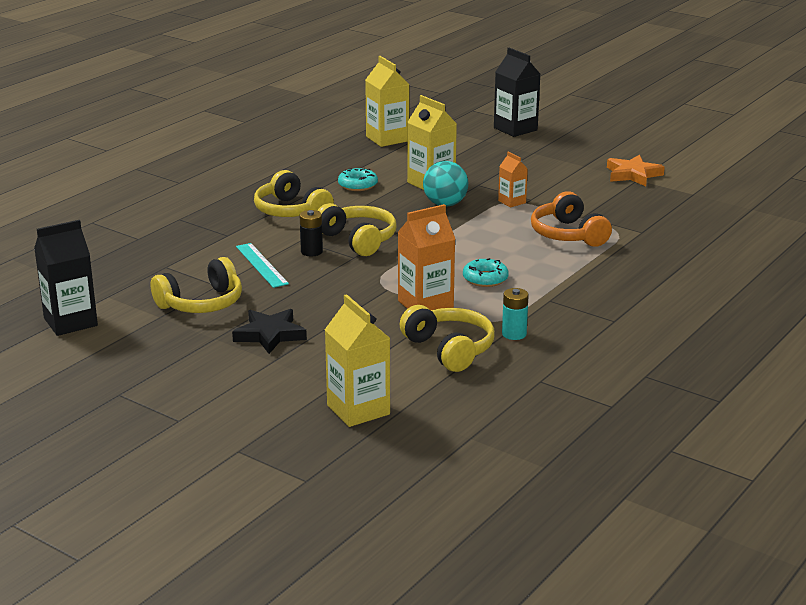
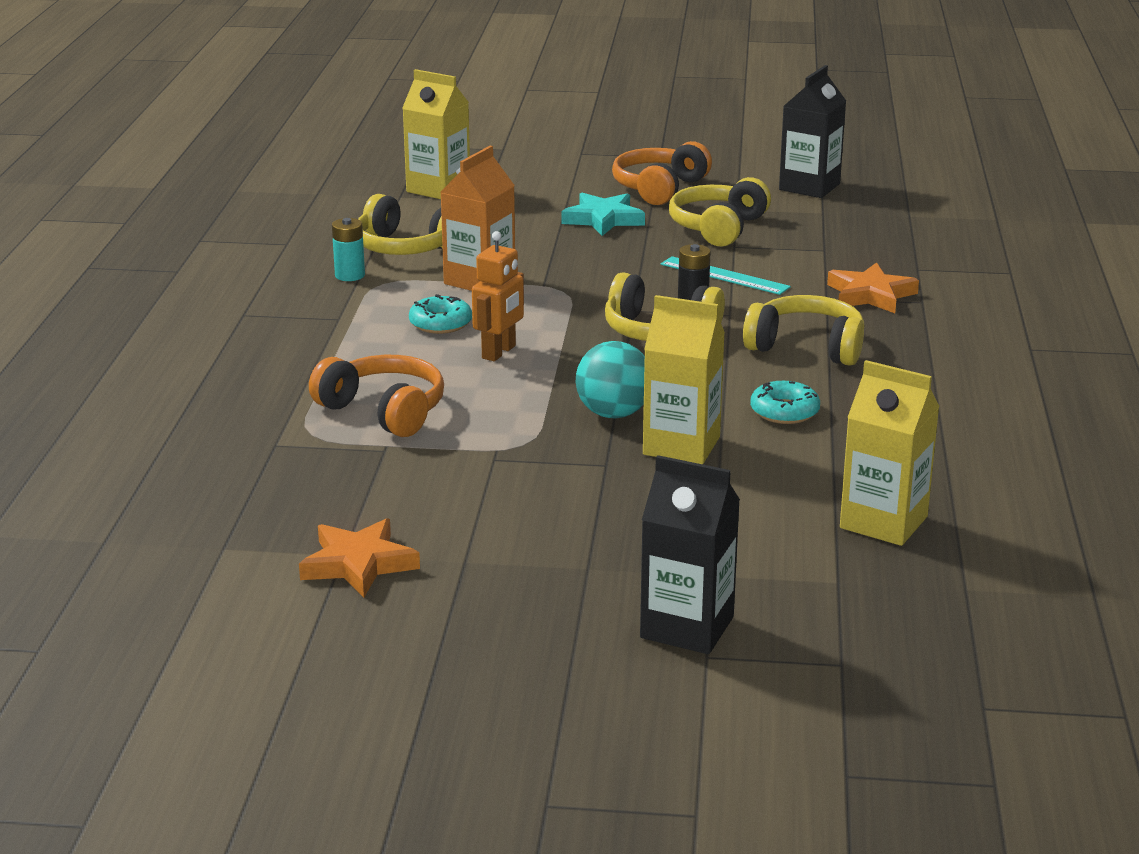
camera: 150 degrees right, 0 degrees up
black star [232,309,307,354] -> turquoise star [561,193,645,236]
orange carton [498,151,528,208] -> none
none -> orange robot [472,231,524,361]
none -> orange headphones [612,141,712,205]
none -> orange star [827,262,919,313]

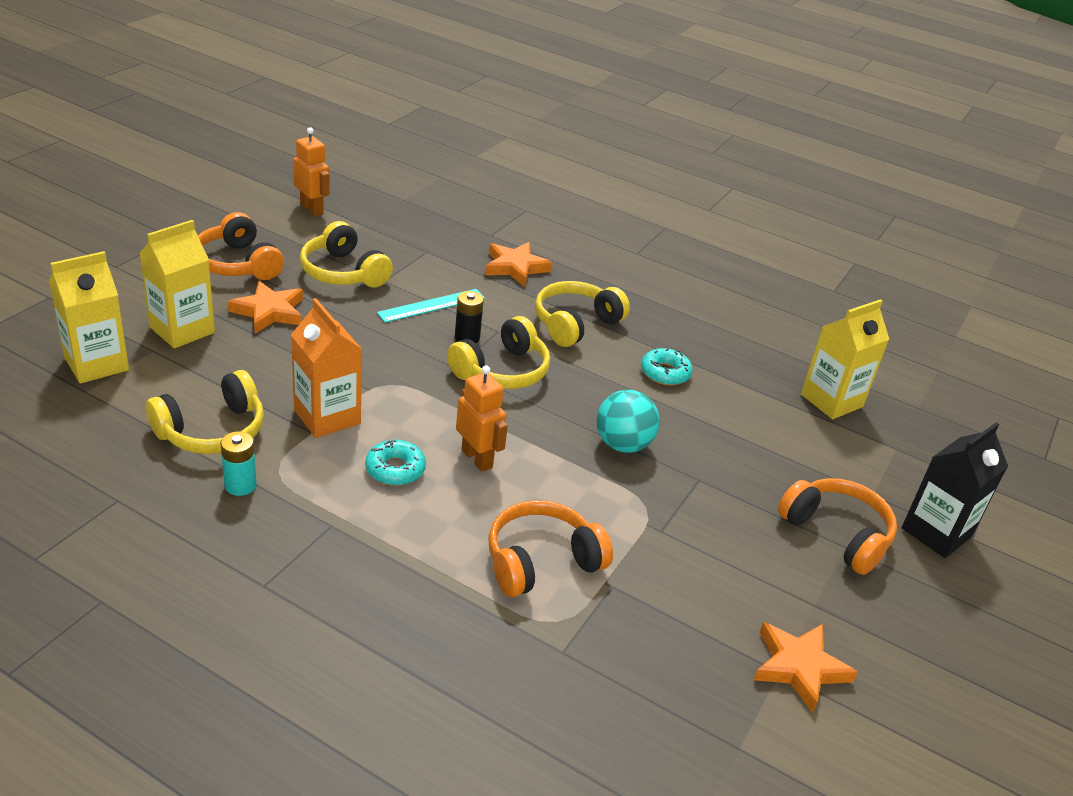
camera: 70 degrees left, 10 degrees up
turquoise star [561,193,645,236] -> orange star [228,281,303,333]
yellow carton [643,295,725,464] -> yellow carton moved to [139,220,215,348]
black carton [779,65,846,198] -> orange robot [293,127,330,217]
none -> orange headphones [778,478,897,575]

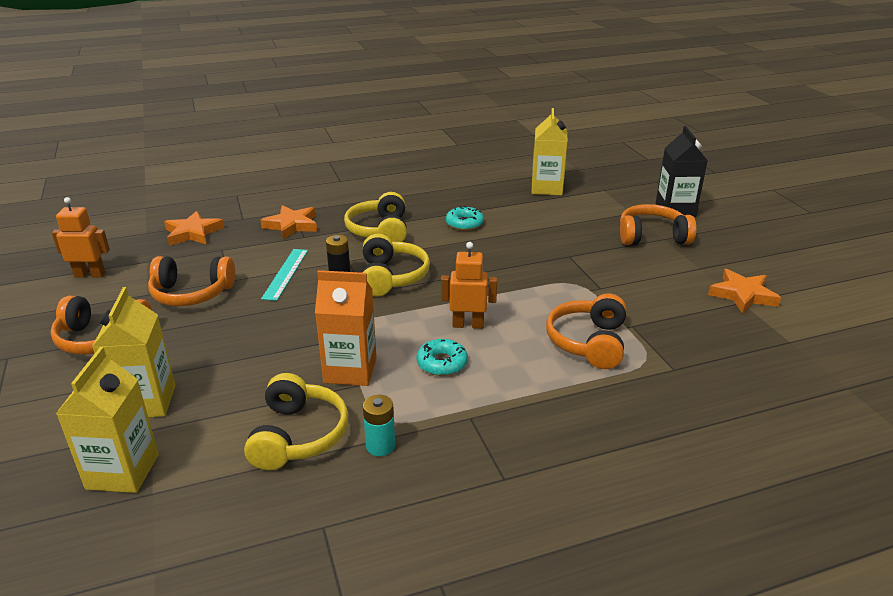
camera: 45 degrees left, 5 degrees down
orange star [228,281,303,333] -> orange star moved to [164,211,224,246]
yellow headphones [300,221,393,288] -> orange headphones [148,256,235,306]
turquoise ball [597,390,660,453] -> none

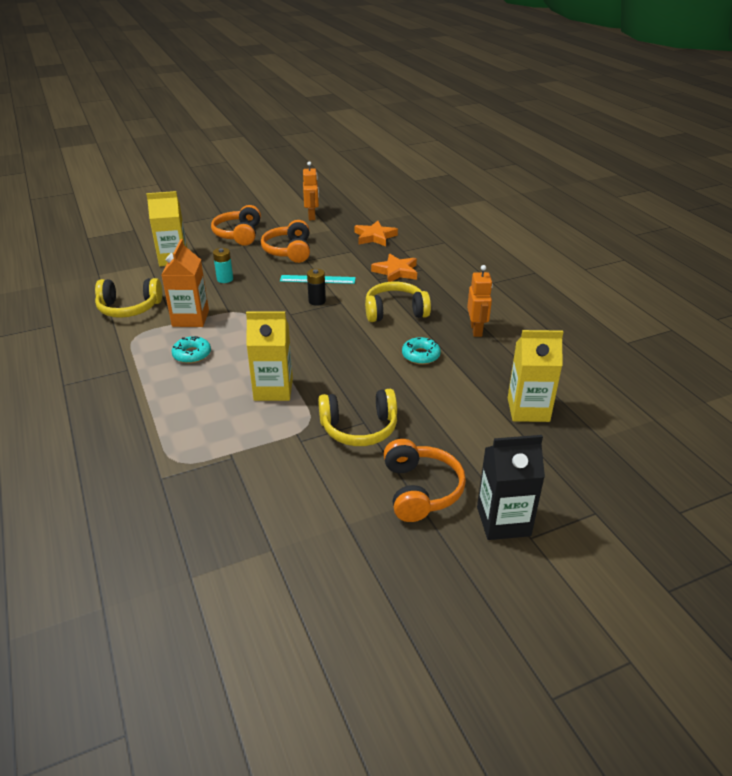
camera: 85 degrees right, 5 degrees up
yellow carton [56,347,159,493] -> yellow carton moved to [246,311,293,401]
yellow headphones [361,233,430,297] -> yellow headphones moved to [318,389,397,446]
turquoise battery [363,395,395,456] -> turquoise battery moved to [213,248,233,283]
orange robot [441,242,497,329] -> orange robot moved to [467,265,493,337]
orange headphones [546,293,626,369] -> none
orange star [708,269,781,314] -> none

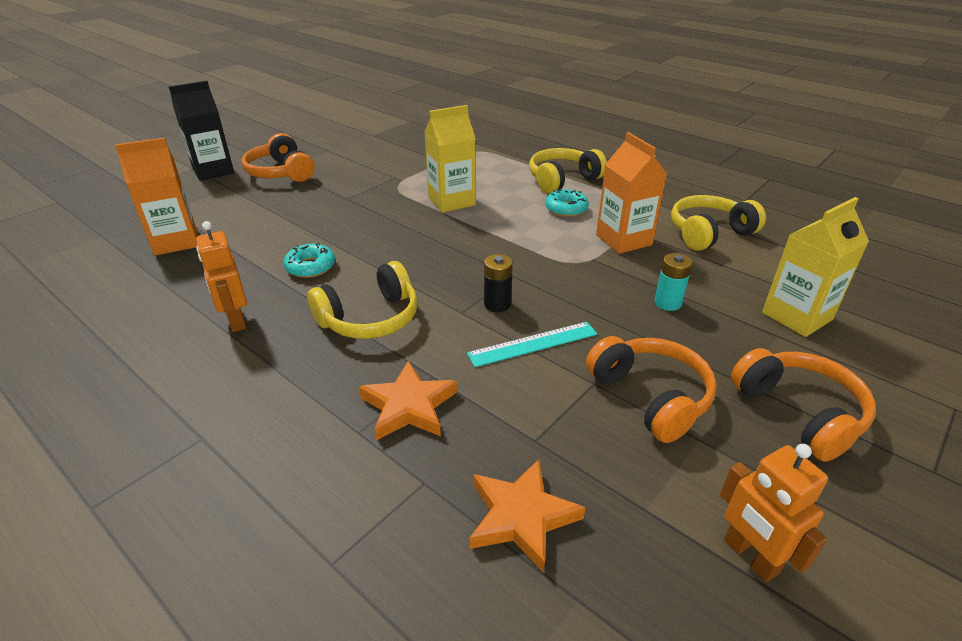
camera: 155 degrees right, 0 degrees up
yellow headphones [318,389,397,446] -> yellow headphones moved to [529,148,607,193]
yellow carton [508,330,563,422] -> orange carton [115,137,197,256]

